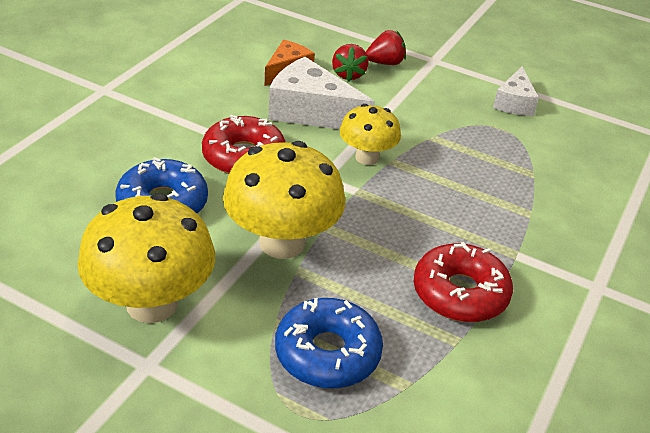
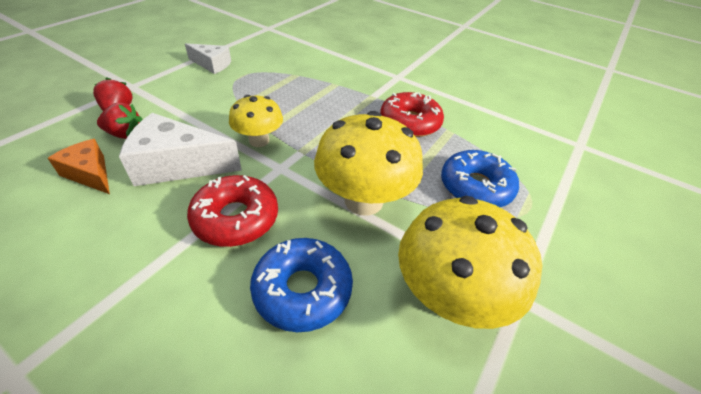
camera: 85 degrees left, 5 degrees up
white cheese [268,57,375,129] -> white cheese turned 60 degrees clockwise [119,113,242,186]

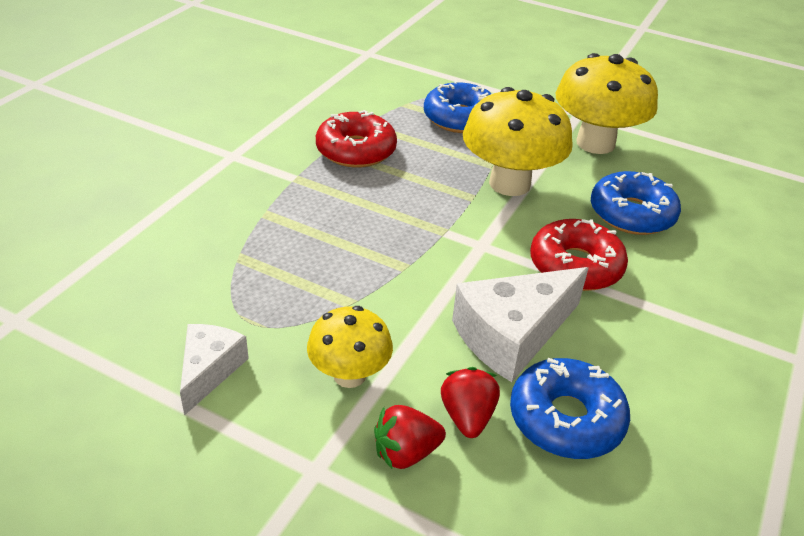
camera: 95 degrees left, 5 degrees down
orange cheese [48,139,110,194] -> blue donut [510,358,630,459]
white cheese [119,113,242,186] -> white cheese turned 60 degrees clockwise [452,267,588,382]
yellow mushroom [229,95,283,147] -> yellow mushroom moved to [307,306,393,388]

